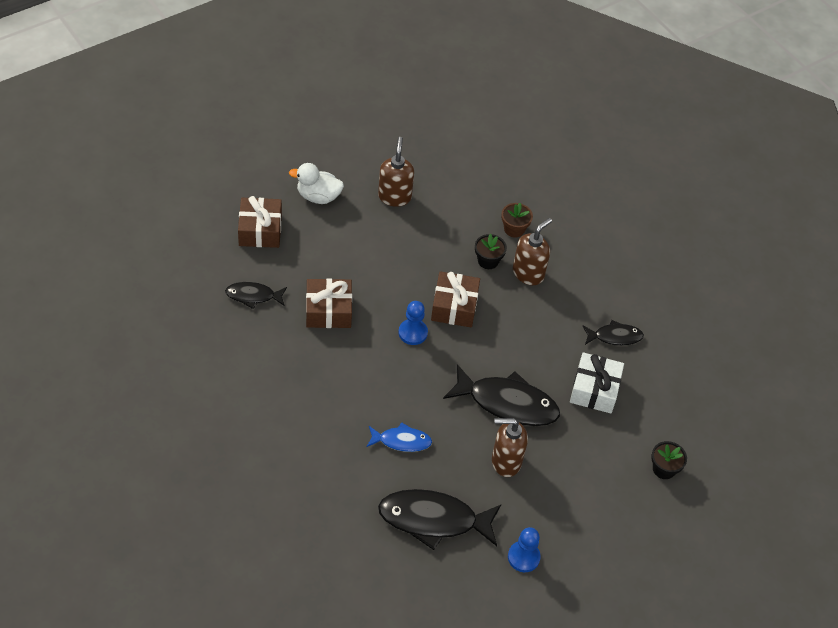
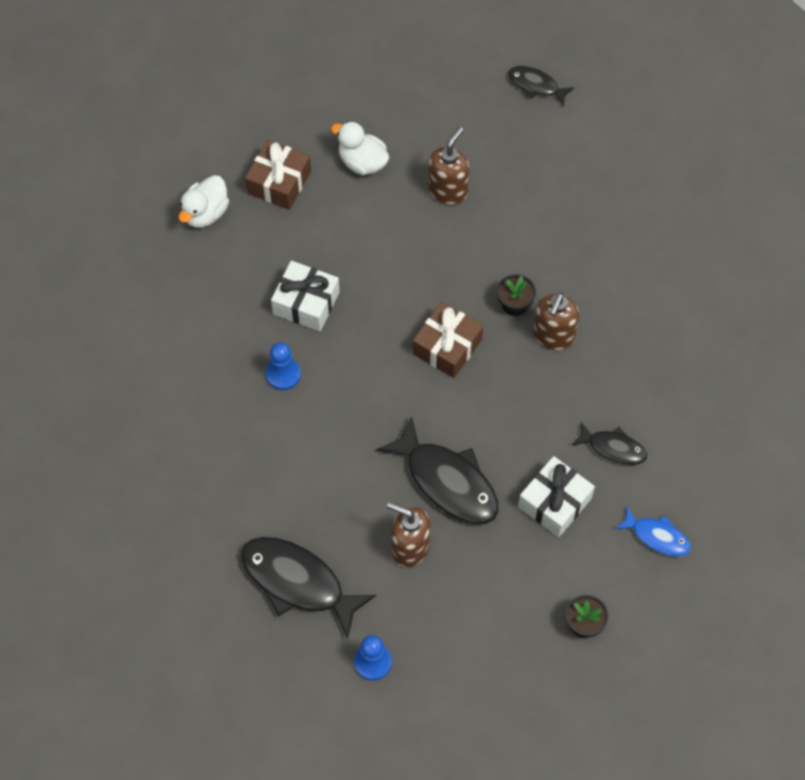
camera: 30 degrees right, 10 degrees up
black fish [225,282,287,309] -> black fish moved to [508,66,575,107]
brown gift [306,278,352,328] -> white gift [271,261,340,331]
blue fish [367,422,432,452] -> blue fish moved to [615,506,691,556]
blue pawn [398,301,428,345] -> blue pawn moved to [266,342,301,390]
brown flower pot [501,203,533,237] -> none
brown soap dispenser [513,218,552,285] -> brown soap dispenser turned 135 degrees clockwise [533,292,579,350]
none -> white duck [179,175,229,228]

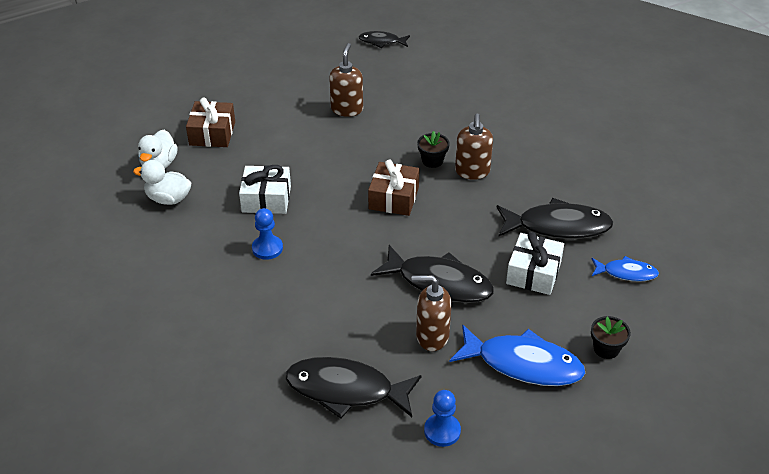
camera: 20 degrees left, 20 degrees down
white duck [331,121,389,175] -> white duck moved to [133,160,191,205]
black fish [571,422,647,465] -> black fish [497,198,614,239], size x1.82
none -> blue fish [449,324,585,386]

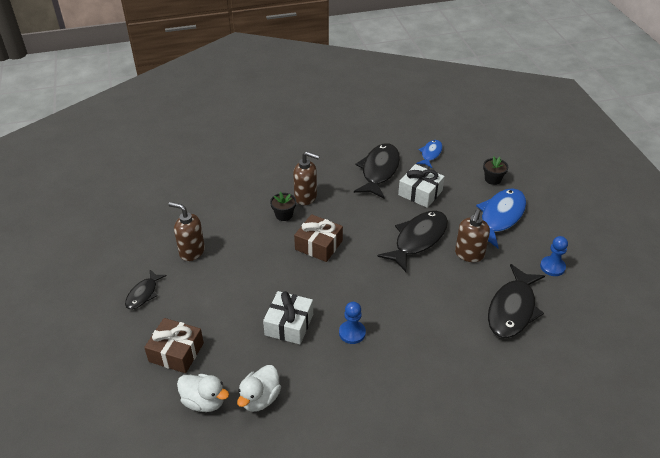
camera: 75 degrees left, 0 degrees up
black fish [358,31,410,48] -> black fish moved to [125,270,167,310]

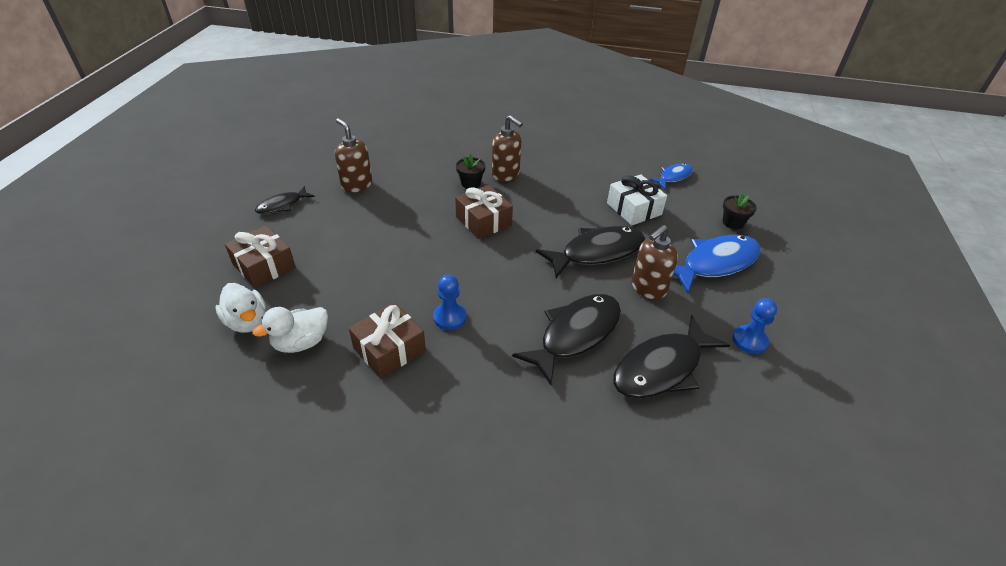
camera: 25 degrees right, 0 degrees up
white gift [263,291,313,344] -> none
black fish [354,143,400,199] -> black fish moved to [512,294,621,385]
none -> brown gift [349,303,426,379]

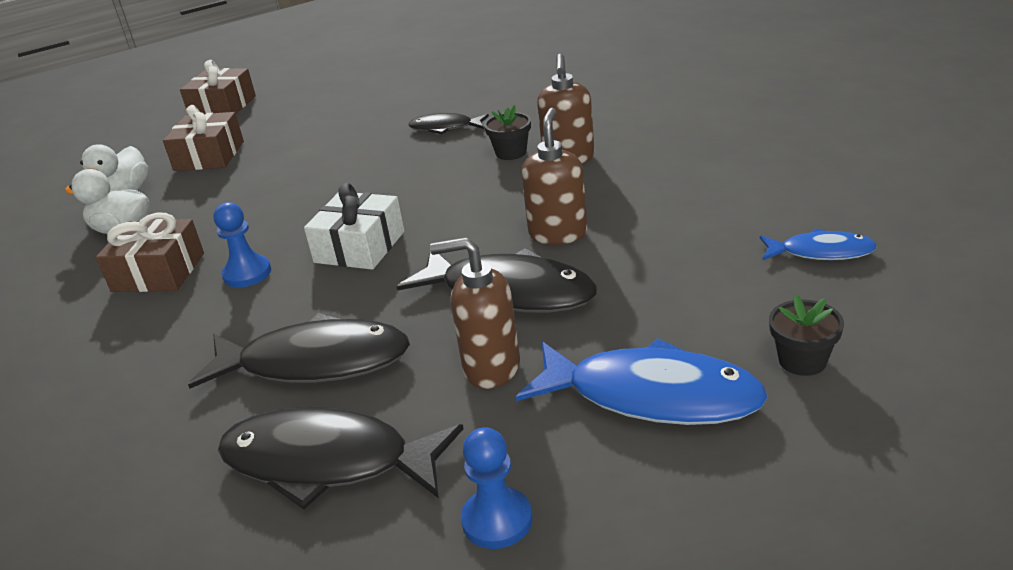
camera: 55 degrees right, 10 degrees down
black fish [255,186,315,214] -> black fish moved to [409,113,489,135]
brown soap dispenser [335,118,372,193] -> brown soap dispenser moved to [521,108,587,245]
brown gift [455,185,513,239] -> brown gift moved to [180,60,256,114]
white gift [607,174,667,225] -> white gift moved to [304,183,404,270]

